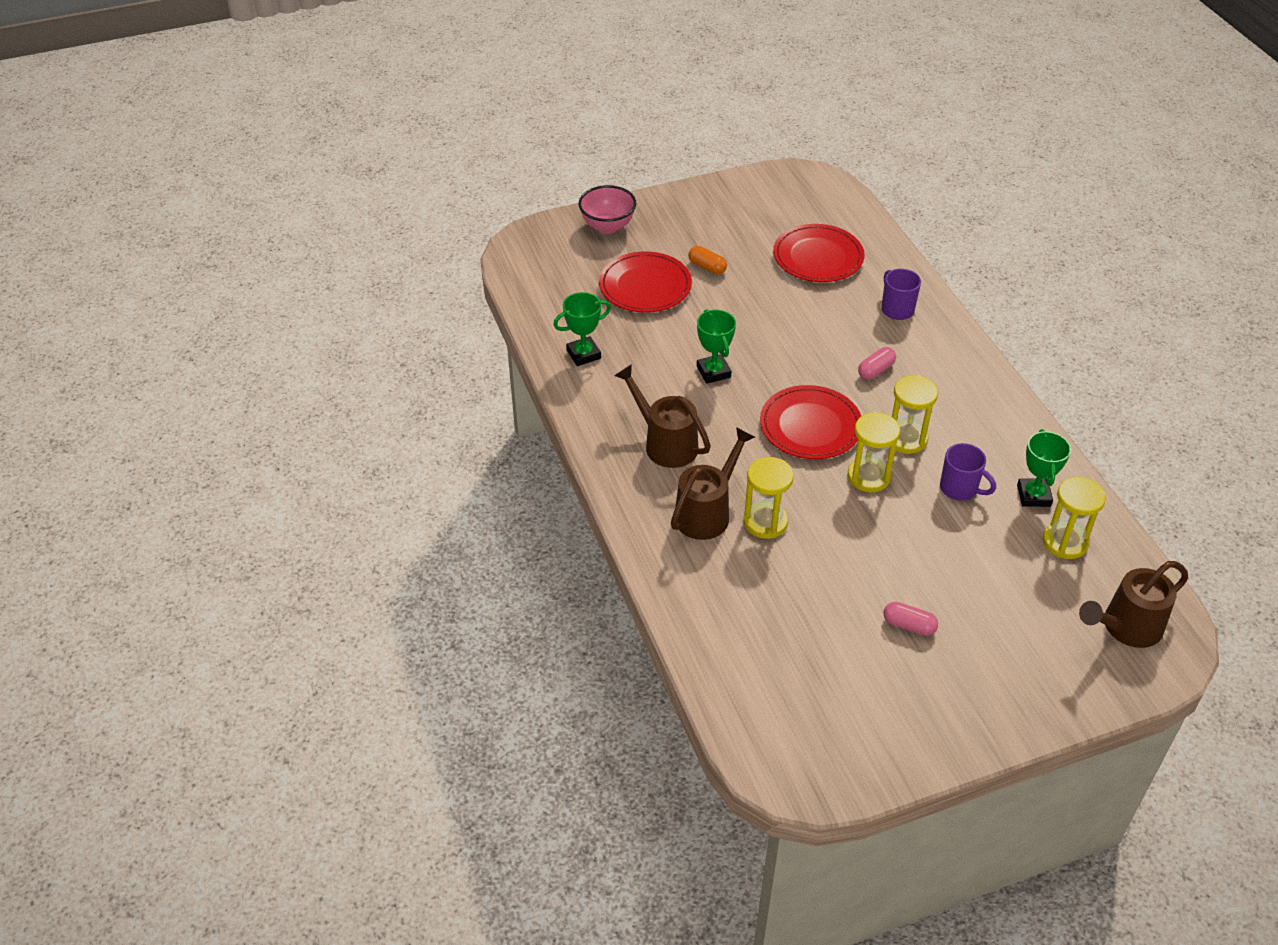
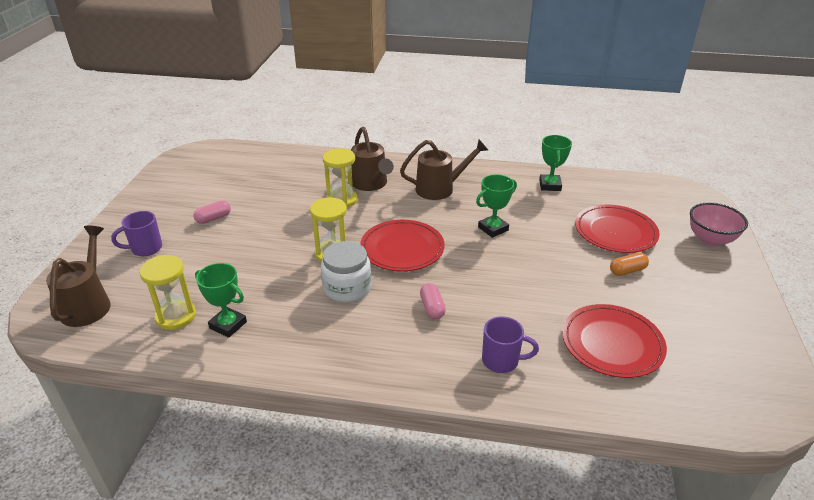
camera: 120 degrees right, 10 degrees down
green trophy [697,309,736,384] -> green trophy turned 45 degrees counterclockwise [476,174,517,238]
yellow hourglass [892,375,938,454] -> white jar [321,241,371,302]
purple mug [940,443,996,501] -> purple mug moved to [111,211,162,256]

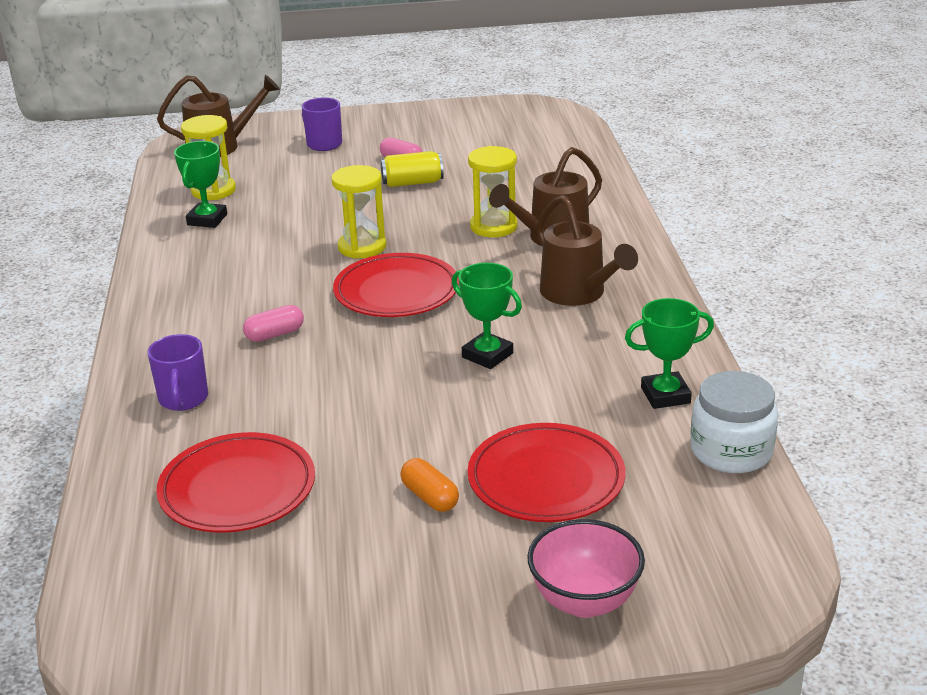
camera: 75 degrees right, 5 degrees down
white jar [321,241,371,302] -> white jar moved to [690,371,778,473]
none -> yellow can [381,151,444,187]

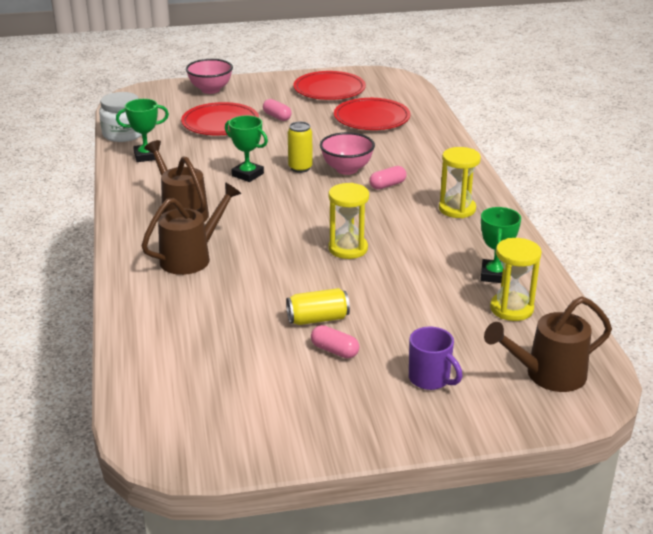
camera: 175 degrees right, 0 degrees up
purple mug [148,334,208,411] -> none
red plate [333,253,459,317] -> red plate moved to [293,71,366,100]
orange capsule [400,458,459,512] -> pink capsule [263,99,292,121]
yellow hourglass [468,146,517,237] -> yellow hourglass moved to [439,147,481,218]
none -> yellow can [288,122,313,173]
none -> pink bowl [320,132,375,175]

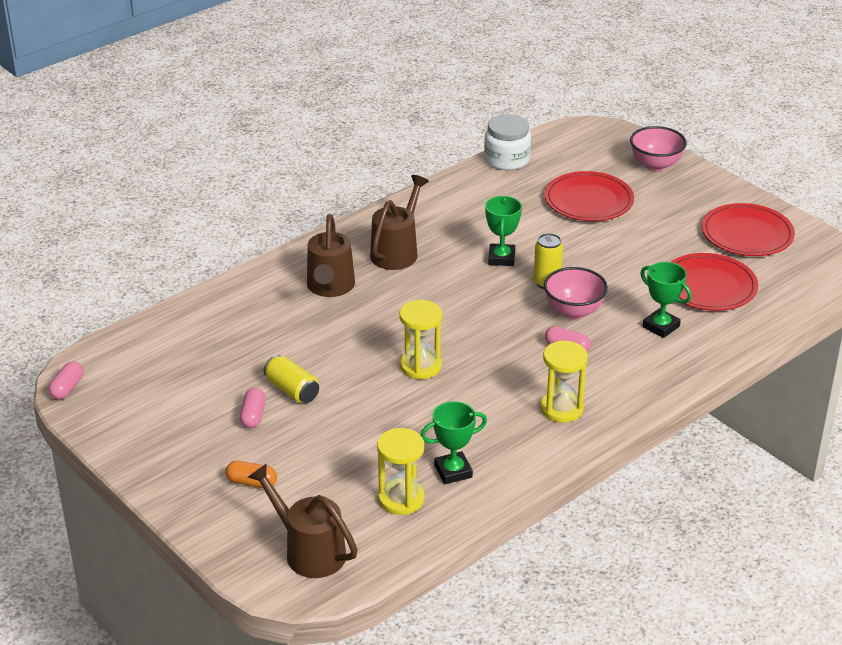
camera: 60 degrees right, 5 degrees up
green trophy [116,99,169,162] -> green trophy moved to [640,262,692,338]
brown watering can [142,182,241,275] -> brown watering can turned 75 degrees clockwise [307,214,355,297]
pink capsule [263,99,292,121] -> pink capsule moved to [48,361,84,400]
purple mug [409,327,463,390] -> orange capsule [225,460,277,488]

